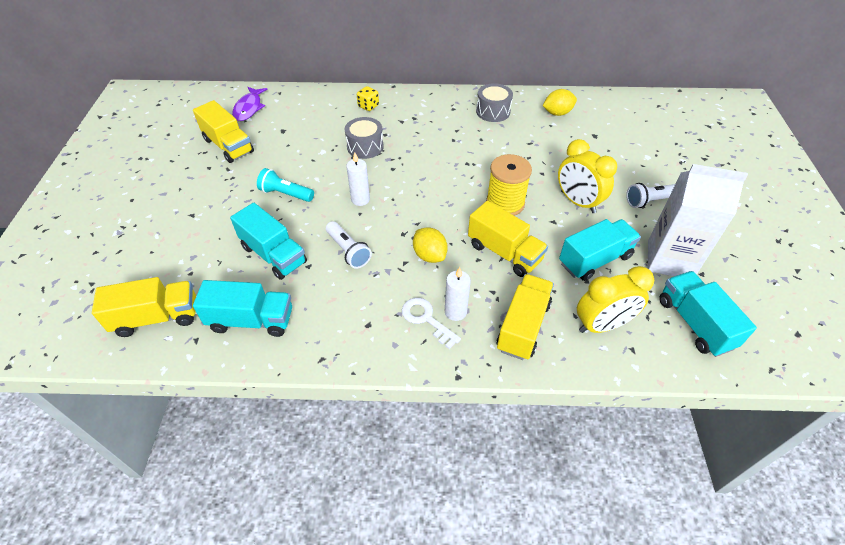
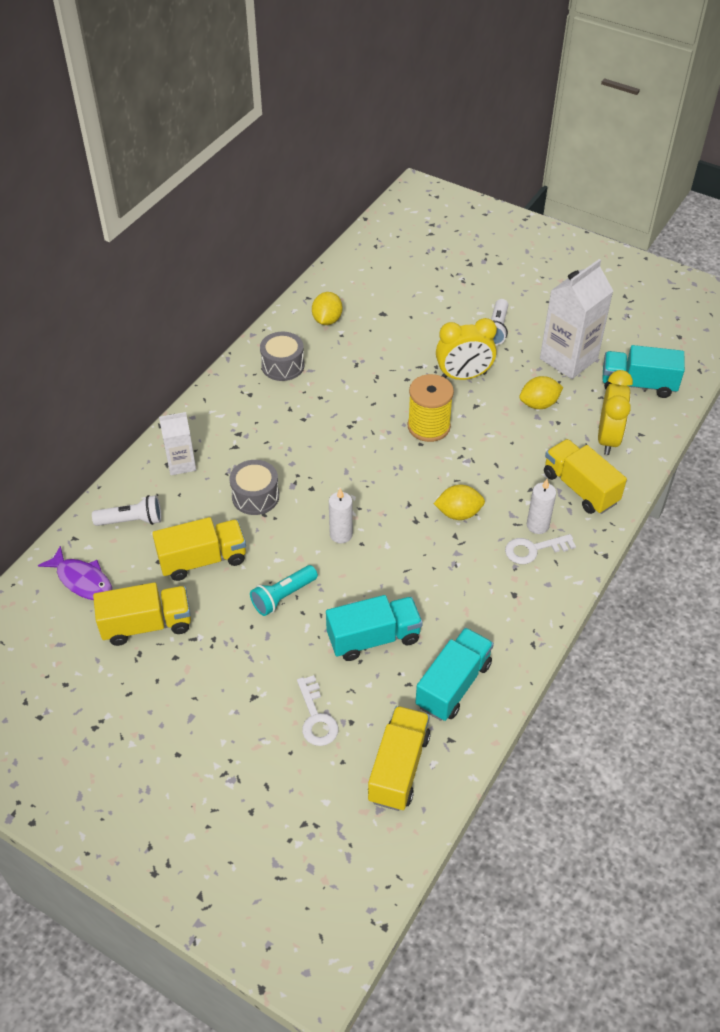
camera: 60 degrees left, 0 degrees up
white flashlight [326,221,372,269] -> white flashlight moved to [92,495,161,526]
yellow dice [357,86,379,111] -> white carton [159,412,196,475]
yellow truck [468,201,548,277] -> yellow truck moved to [152,517,246,581]
turquoise truck [559,219,641,281] -> yellow lemon [519,376,563,409]
none -> white key [297,675,338,746]

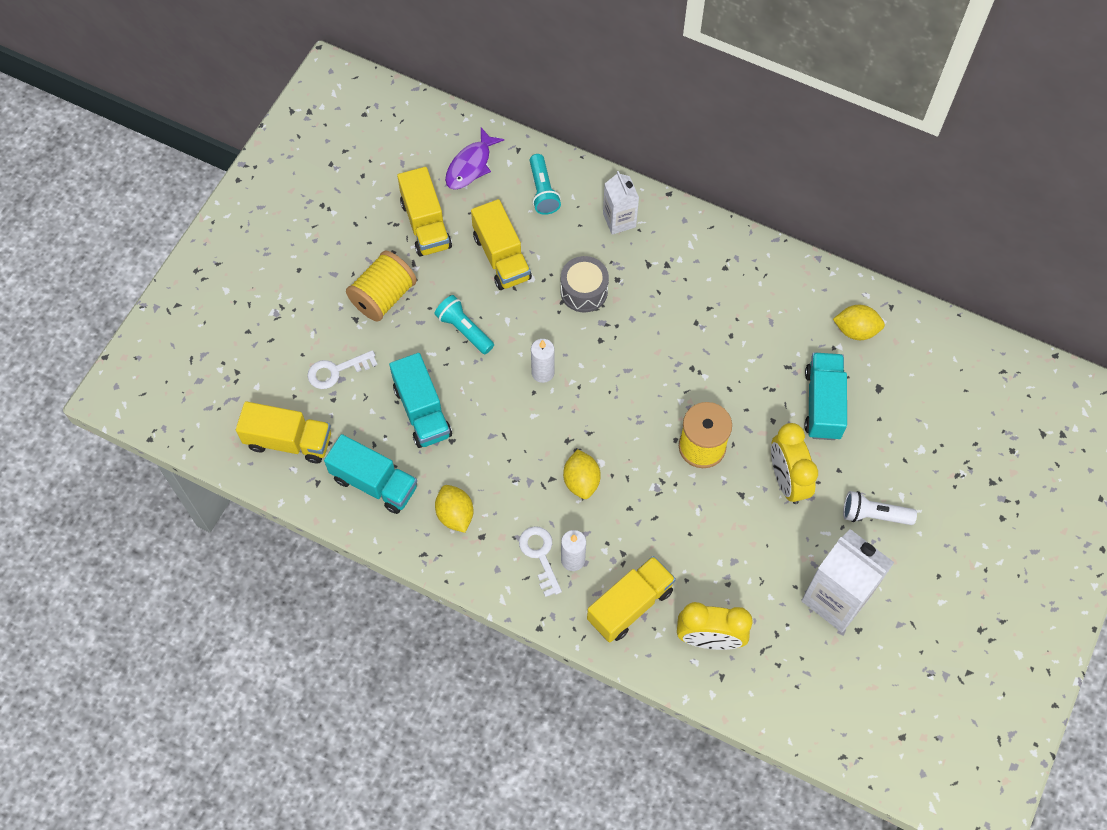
camera: 85 degrees right, 15 degrees up
white flashlight [92,495,161,526] -> turquoise flashlight [530,154,561,215]
grey drum [260,332,304,381] -> none
yellow lemon [519,376,563,409] -> yellow lemon moved to [435,485,474,533]
turquoise truck [602,345,685,398] -> turquoise truck moved to [804,352,847,440]
none -> yellow spool [346,251,417,322]

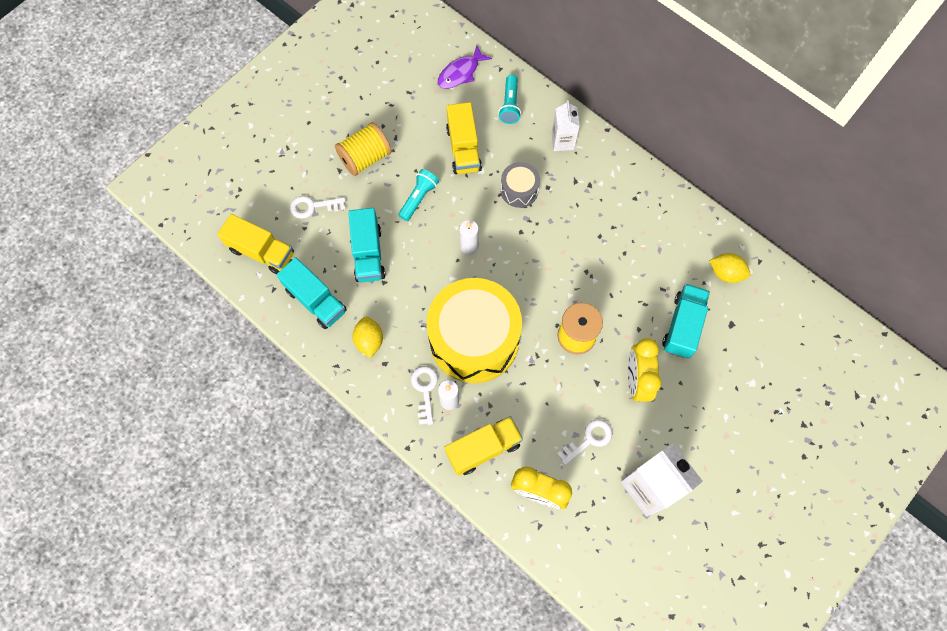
camera: 15 degrees right, 5 degrees up
yellow truck [397,167,452,257] -> none
turquoise flashlight [434,295,494,354] -> turquoise flashlight turned 60 degrees clockwise [398,169,439,221]
yellow lemon [563,449,601,499] -> yellow drum [427,278,522,383]
white flashlight [843,491,917,525] -> none
none -> white key [557,419,612,465]

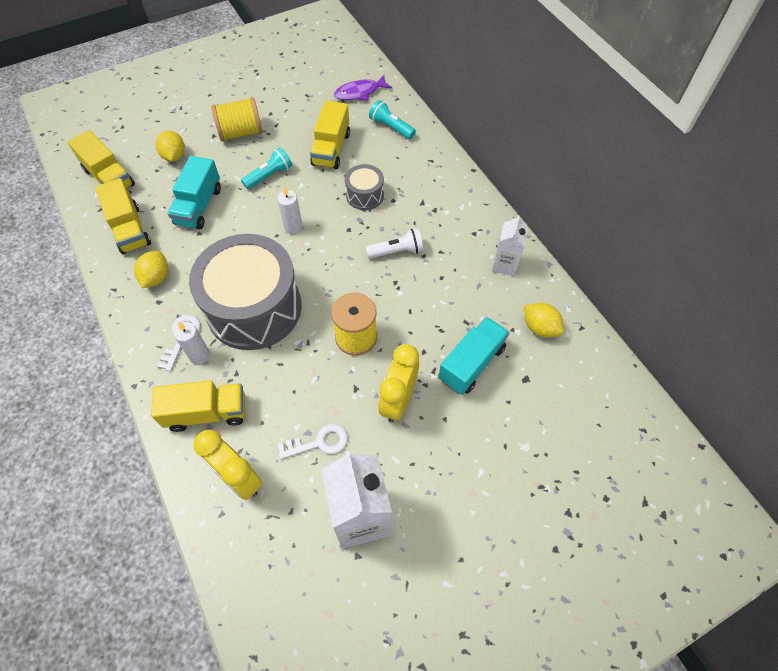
camera: 20 degrees right, 10 degrees down
turquoise truck [276,257,347,329] -> yellow truck [95,178,151,254]
white key [290,196,346,218] -> yellow lemon [156,130,185,162]
yellow drum [427,278,522,383] -> grey drum [189,234,302,350]
turquoise flashlight [498,75,521,124] -> turquoise flashlight turned 105 degrees clockwise [369,100,416,139]
white carton [551,100,580,151] -> white carton moved to [492,215,528,276]
none -> white flashlight [366,228,424,259]

